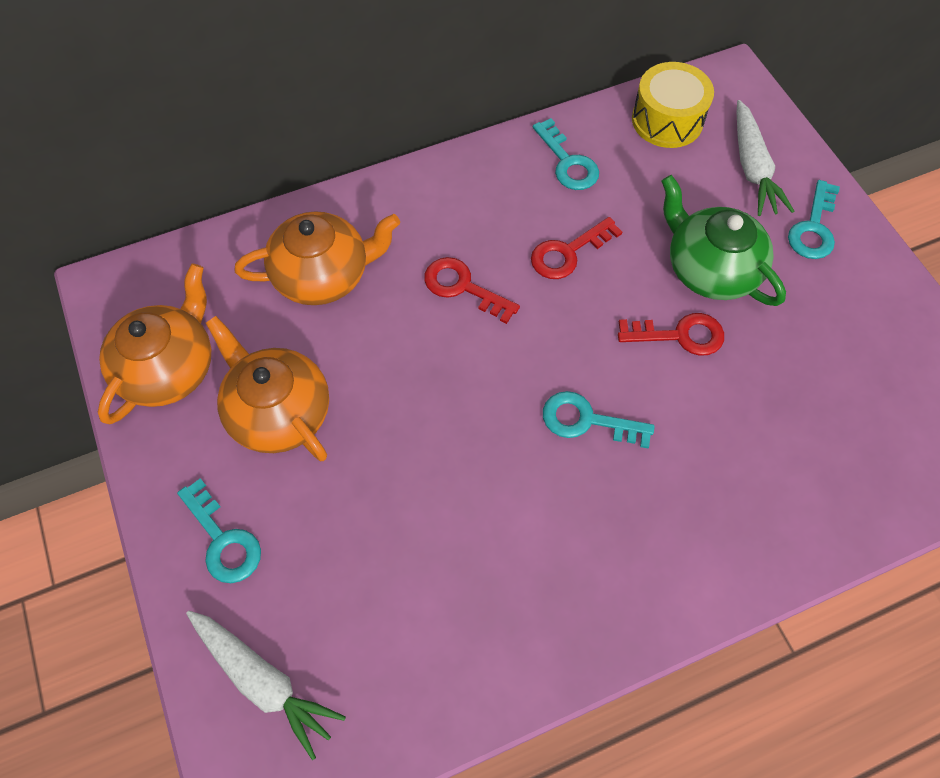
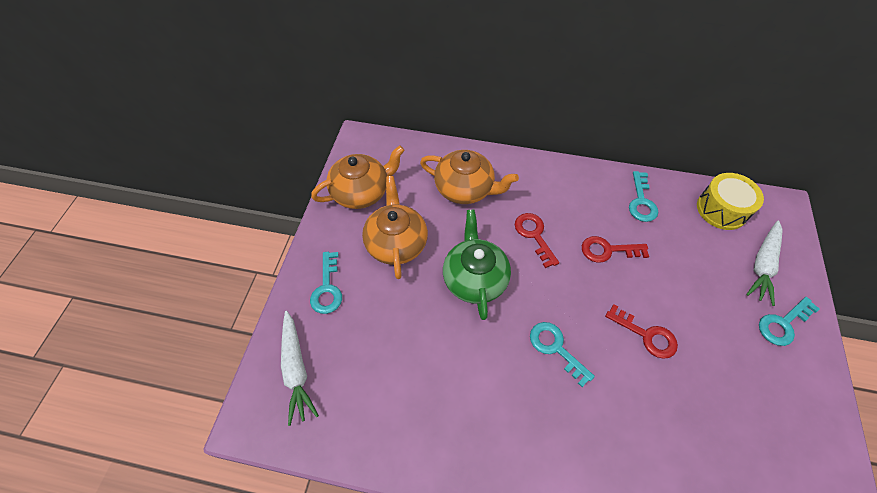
camera: 35 degrees right, 5 degrees down
green teapot [661,175,786,306] -> green teapot moved to [443,209,511,320]

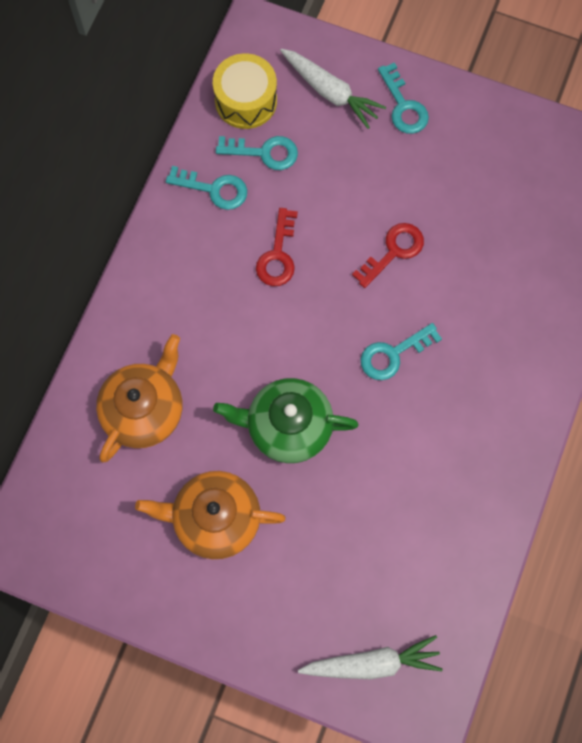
camera: 80 degrees left, 15 degrees up
turquoise key [310,252,342,314] -> turquoise key moved to [216,136,298,170]
orange teapot [311,146,405,209] -> none
red key [515,213,559,268] -> none

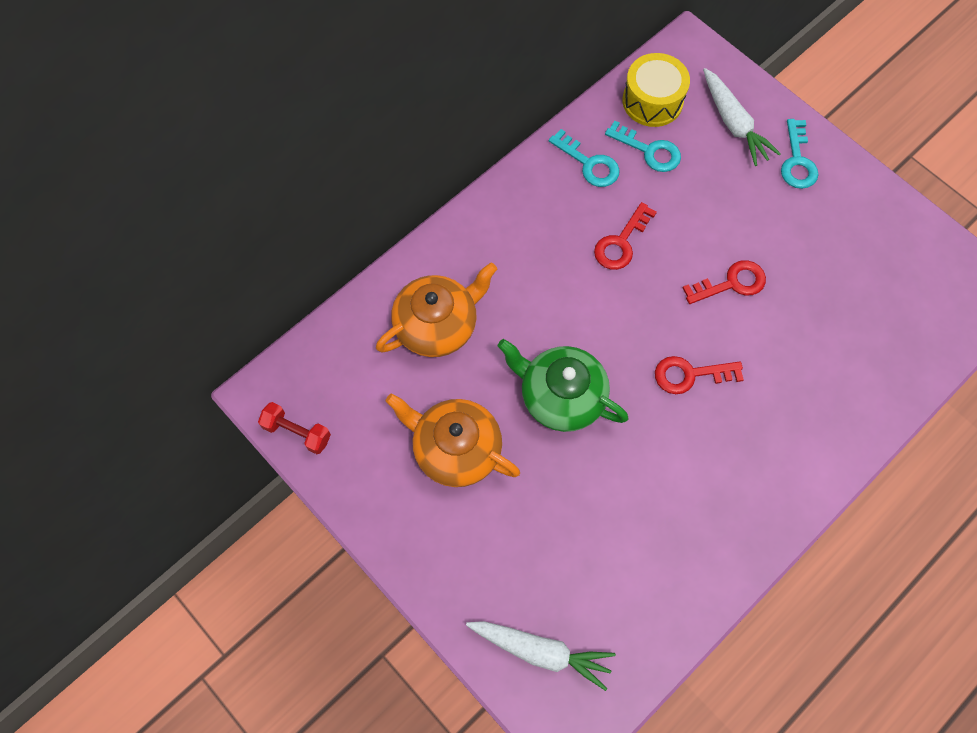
camera: 25 degrees right, 5 degrees down
turquoise key [361,323,442,380] -> red key [655,356,744,394]
none -> red dumbbell [258,402,331,454]

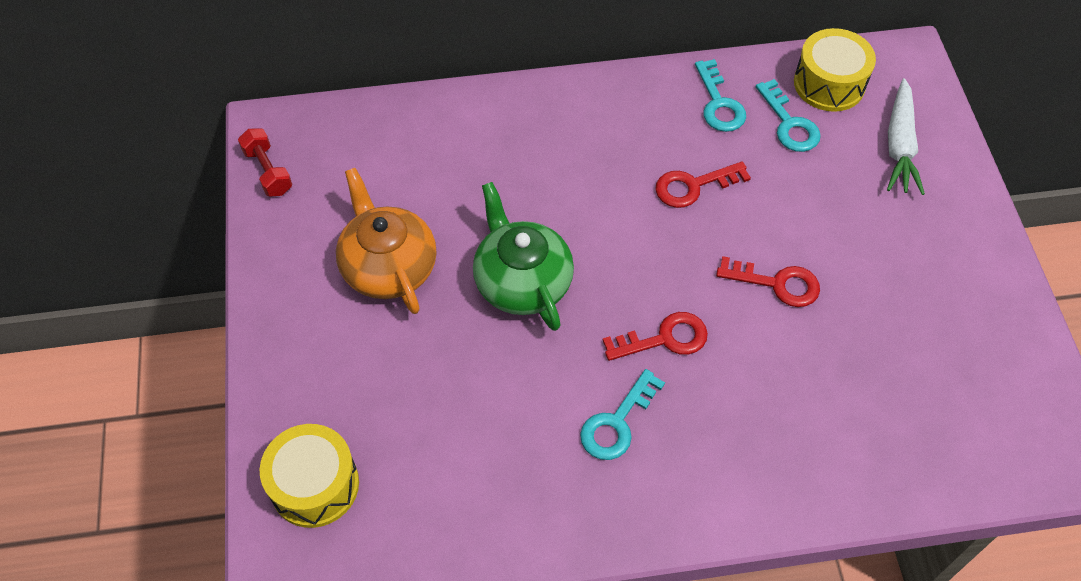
camera: 35 degrees right, 10 degrees down
orange teapot [376,262,497,357] -> none
white carrot [466,621,616,691] -> yellow drum [260,424,359,528]
red key [655,356,744,394] -> red key turned 135 degrees clockwise [603,312,708,361]
turquoise key [781,119,819,189] -> turquoise key moved to [580,369,665,460]

